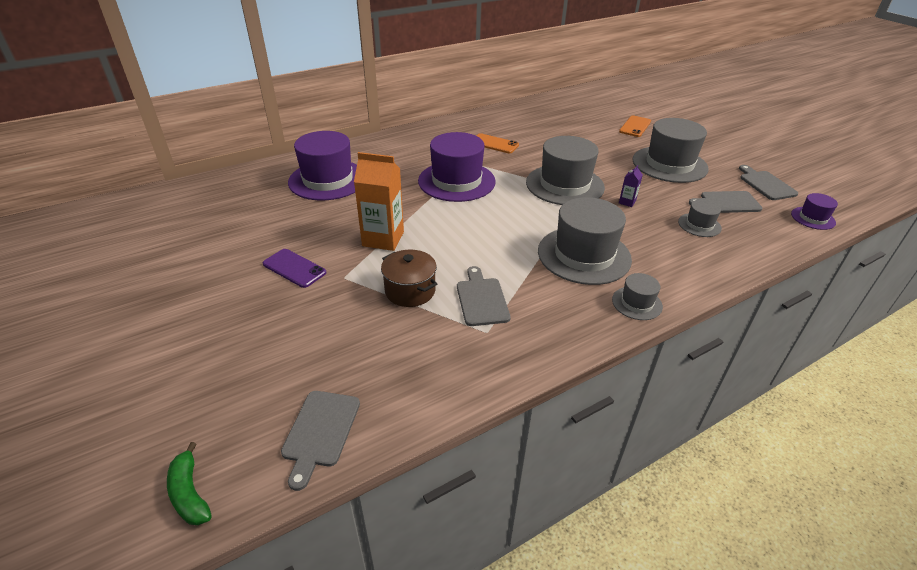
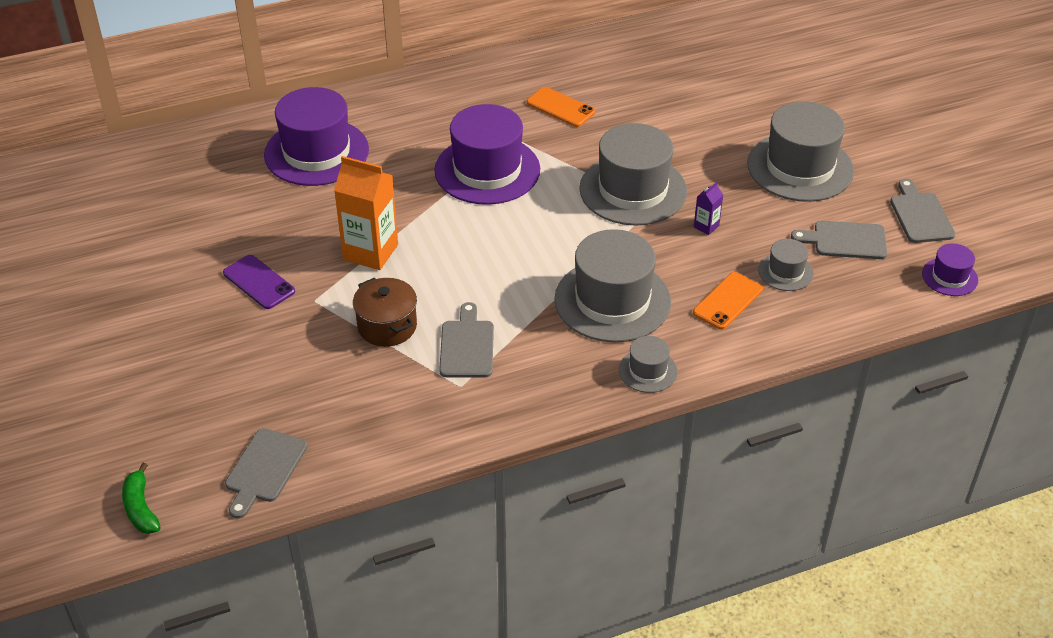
camera: 10 degrees right, 5 degrees up
orange phone [619,115,651,137] -> orange phone moved to [693,272,763,330]

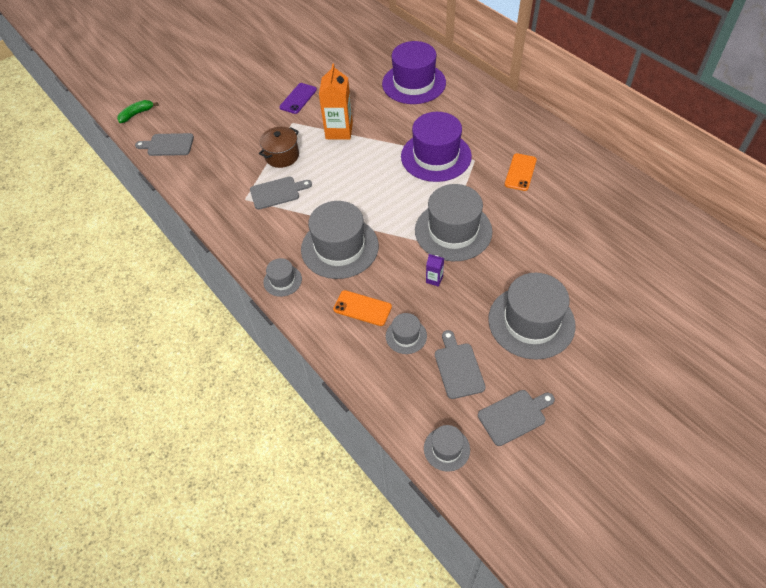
camera: 75 degrees right, 10 degrees up
purple hat [922,244,978,296] -> grey hat [424,425,470,472]

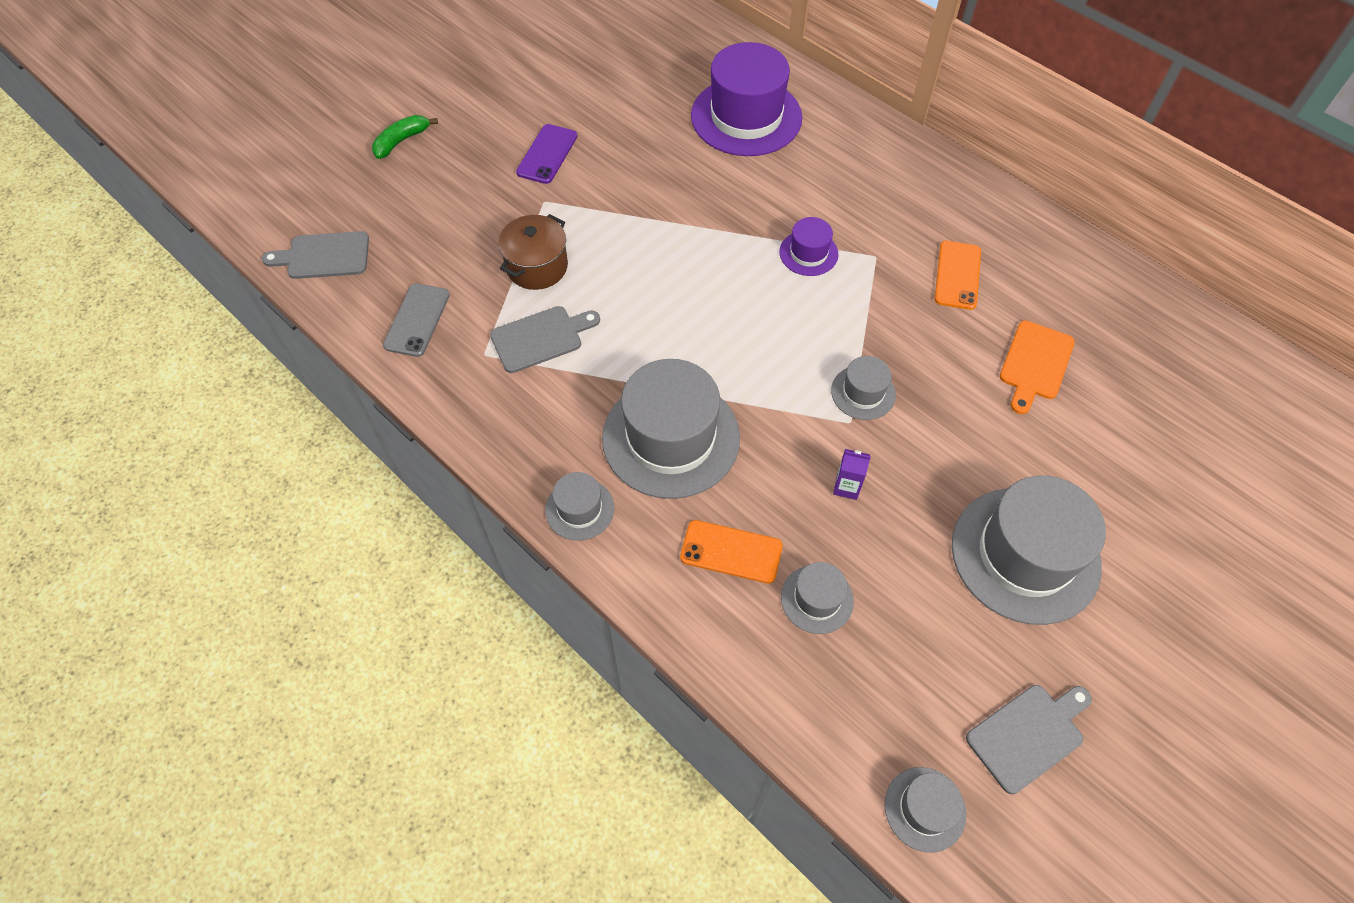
camera: 10 degrees left, 5 degrees up
green banana [117,100,159,123] -> green banana moved to [372,115,438,159]
orange carton [319,63,353,140] -> none
purple hat [401,112,472,182] -> purple hat [779,217,839,276], size x0.48
grey hat [415,184,492,261] -> grey hat [831,356,896,420], size x0.48
grey cutting board [435,330,486,399] -> none
none -> grey phone [383,283,450,357]
none -> orange cutting board [1000,320,1075,414]

